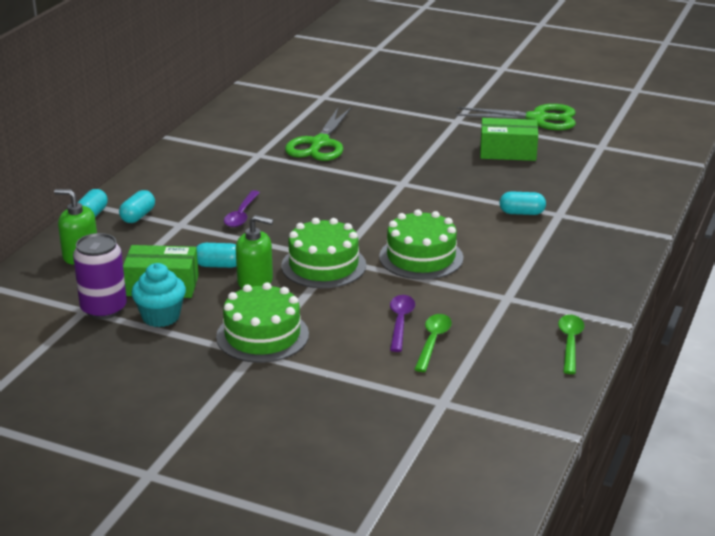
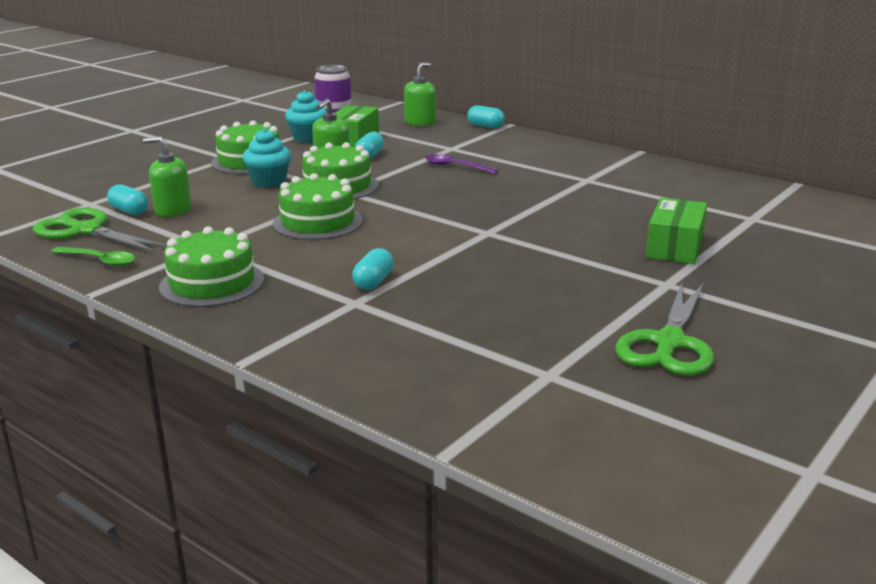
camera: 105 degrees right, 5 degrees down
turquoise capsule [119,190,155,223] -> turquoise capsule moved to [107,184,148,215]
green scissors [285,108,351,161] -> green scissors moved to [33,207,167,253]
purple spoon [390,295,415,352] -> none
green spoon [414,314,452,372] -> green soap dispenser [143,136,191,217]
green box [480,118,538,161] -> green box moved to [646,198,707,264]
none -> green cake [159,226,264,307]
none -> turquoise cupcake [243,128,291,188]

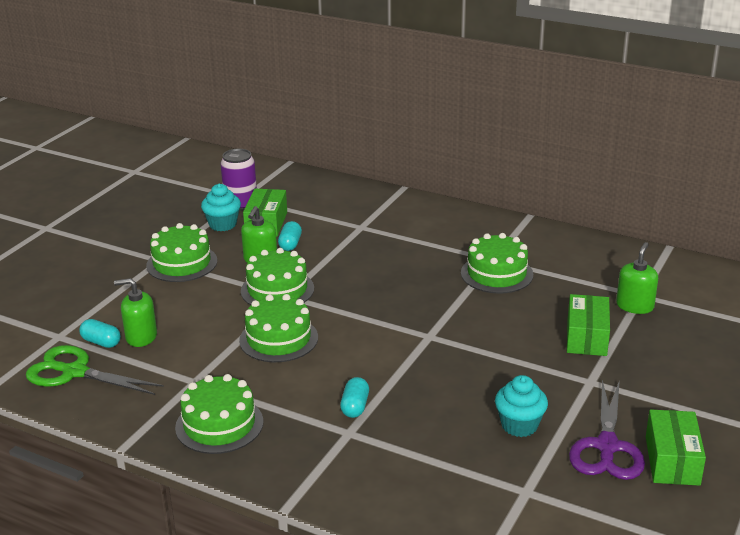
camera: 10 degrees left, 5 degrees up
green spoon [51,247,135,267] -> none
turquoise cupcake [243,128,291,188] -> turquoise cupcake moved to [495,375,548,437]
green soap dispenser [404,62,436,126] -> green soap dispenser moved to [616,242,658,314]
purple spoon [425,154,499,174] -> none
turquoise capsule [467,105,505,128] -> none
green scissors [615,283,714,376] -> purple scissors [569,380,645,480]
none -> green cake [461,233,533,294]
none -> green box [646,409,706,486]

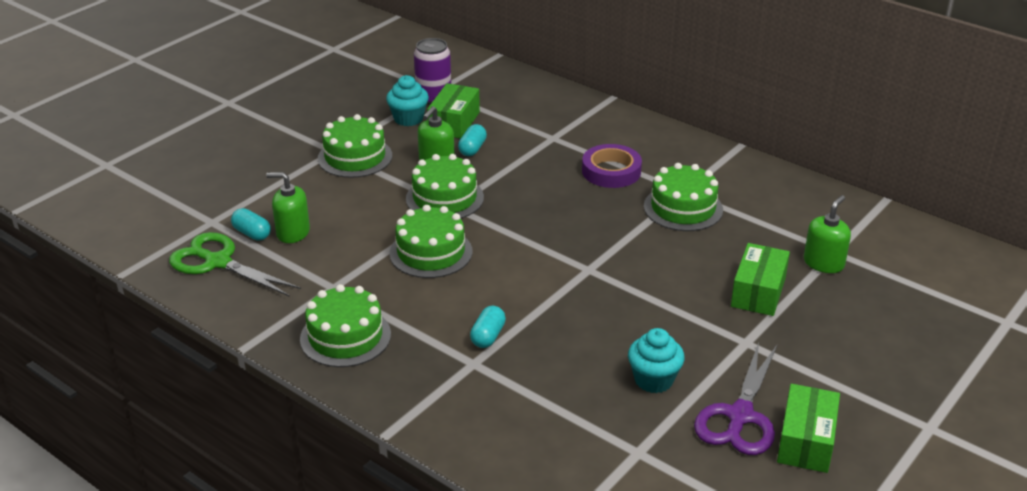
camera: 10 degrees right, 5 degrees up
none -> purple tape [582,144,642,188]

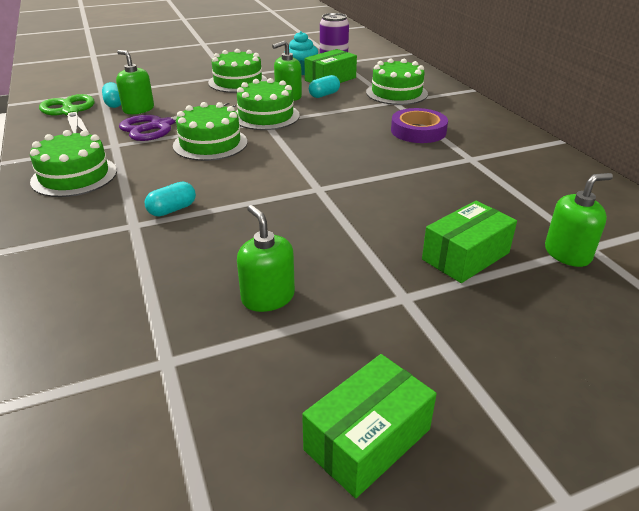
camera: 30 degrees right, 0 degrees up
turquoise cupcake [628,328,685,393] -> green soap dispenser [237,205,295,312]
green cake [644,163,723,231] -> green cake moved to [366,58,428,105]
purple scissors [694,343,777,455] -> purple scissors moved to [119,103,236,141]

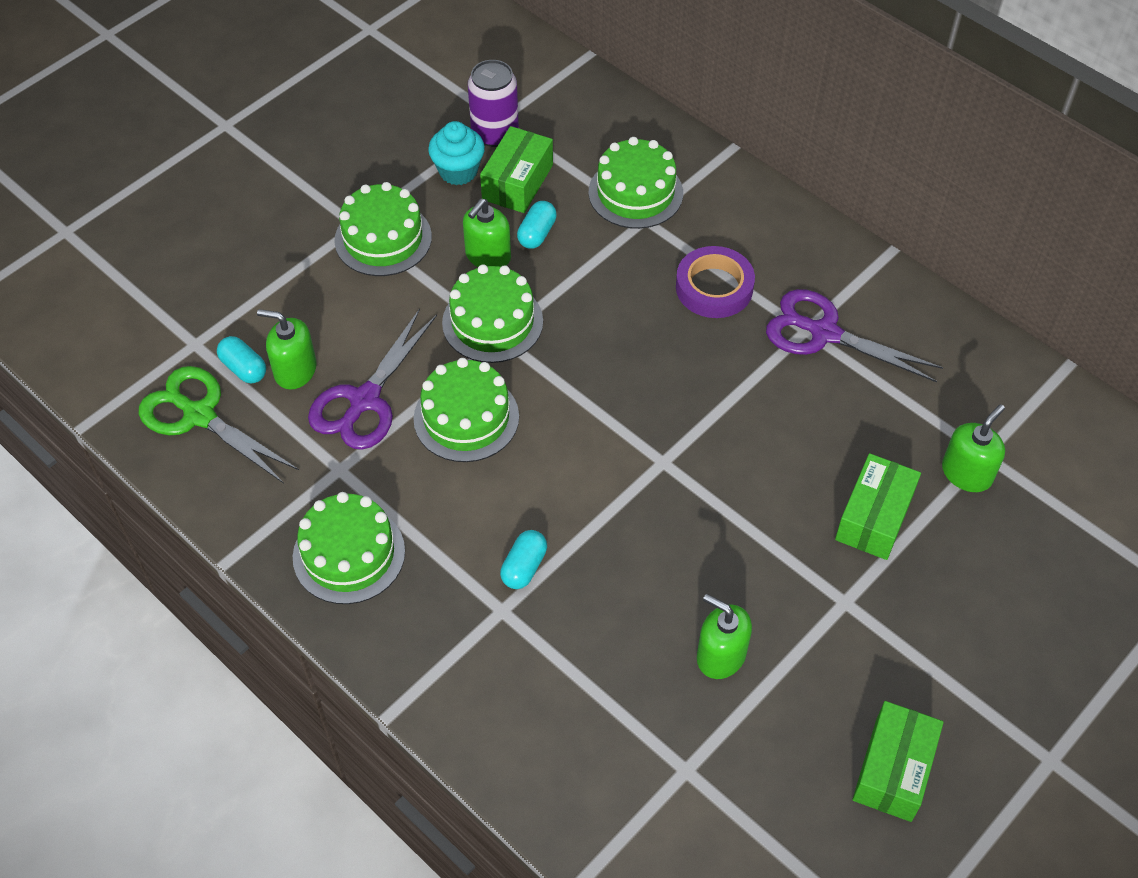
camera: 25 degrees left, 20 degrees up
none -> purple scissors [766,289,943,382]

